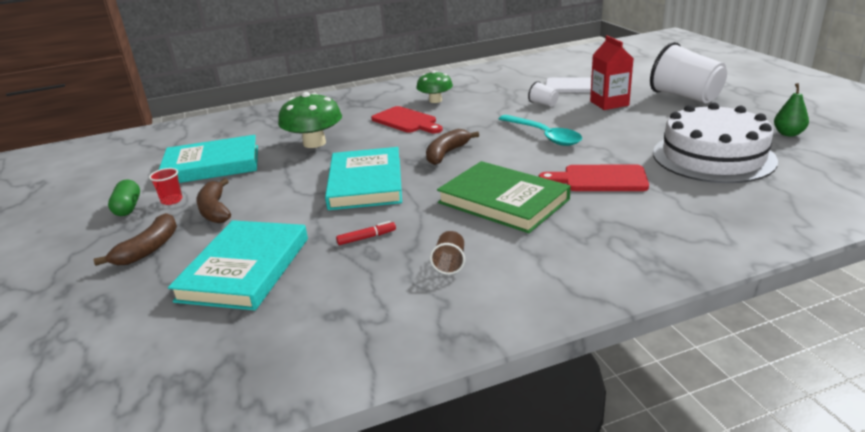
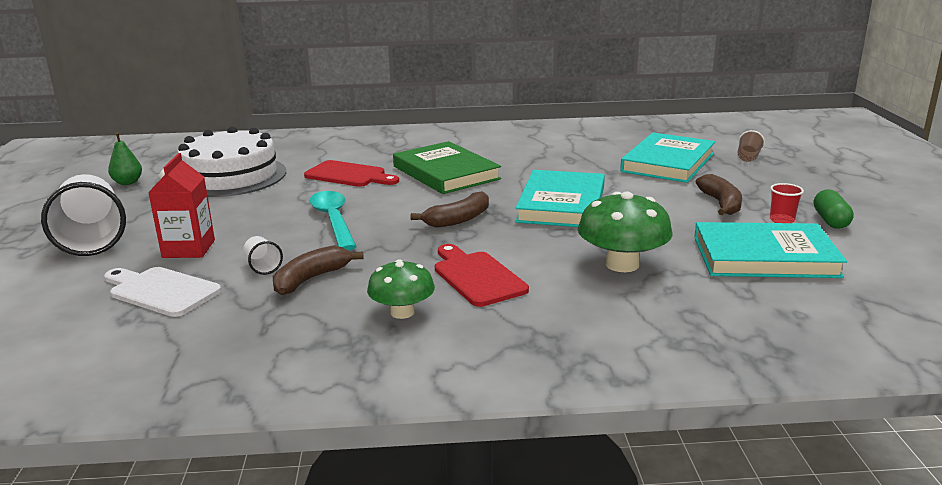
camera: 165 degrees left, 5 degrees down
brown banana [94,213,177,266] -> brown banana moved to [273,246,364,295]
red marker [336,221,396,245] -> none
brown cup [430,231,465,275] -> brown cup moved to [738,130,765,162]

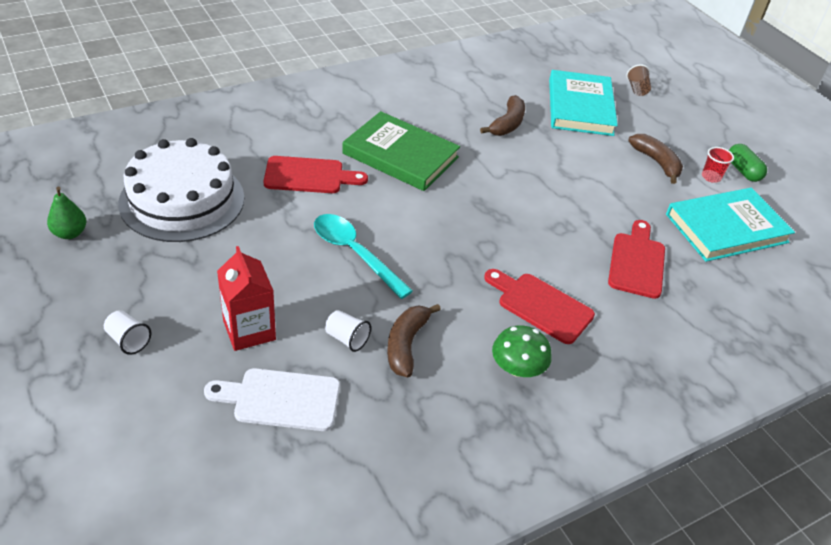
camera: 30 degrees left, 20 degrees up
white cup [41,174,126,256] -> white cup [104,310,151,355], size x0.43
brown banana [410,191,489,228] -> brown banana moved to [480,95,525,136]
turquoise book [515,170,605,227] -> none
green mushroom [578,191,672,272] -> red cutting board [608,220,665,299]

